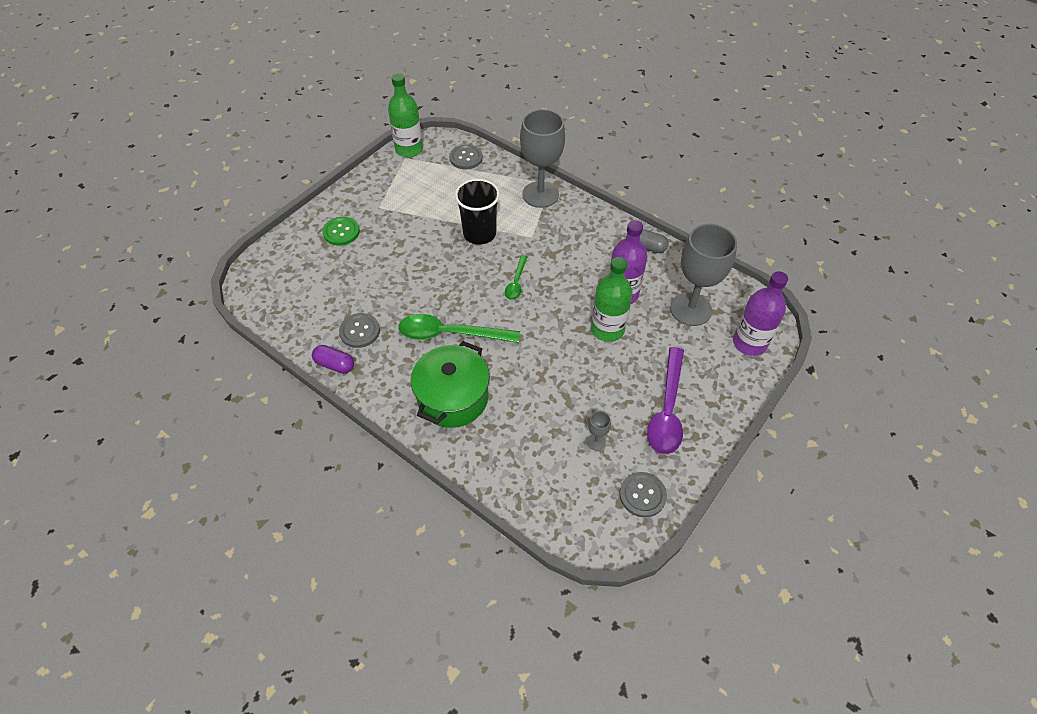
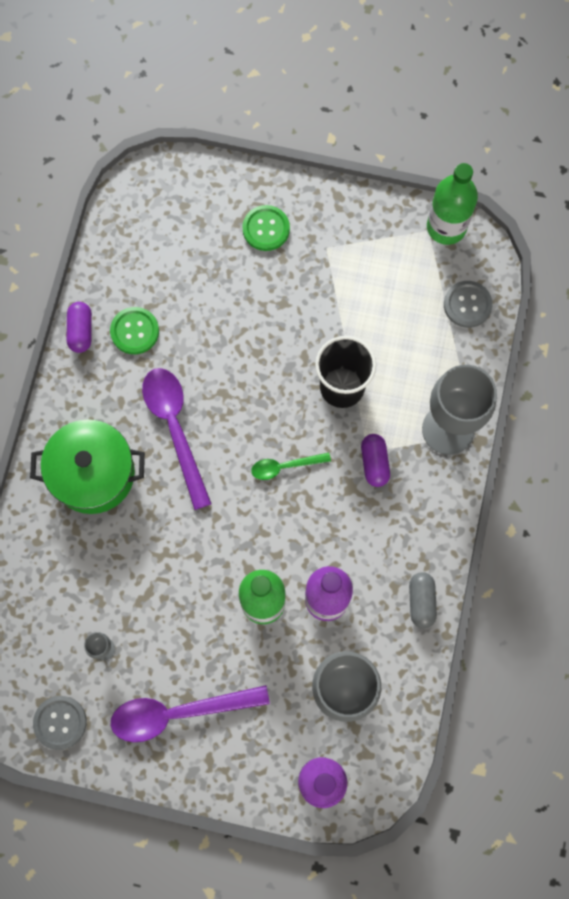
camera: 65 degrees right, 20 degrees up
grey button [339,313,380,348] -> green button [110,307,159,354]
green spoon [398,314,520,343] -> purple spoon [142,368,212,510]
none -> purple capsule [361,434,390,487]

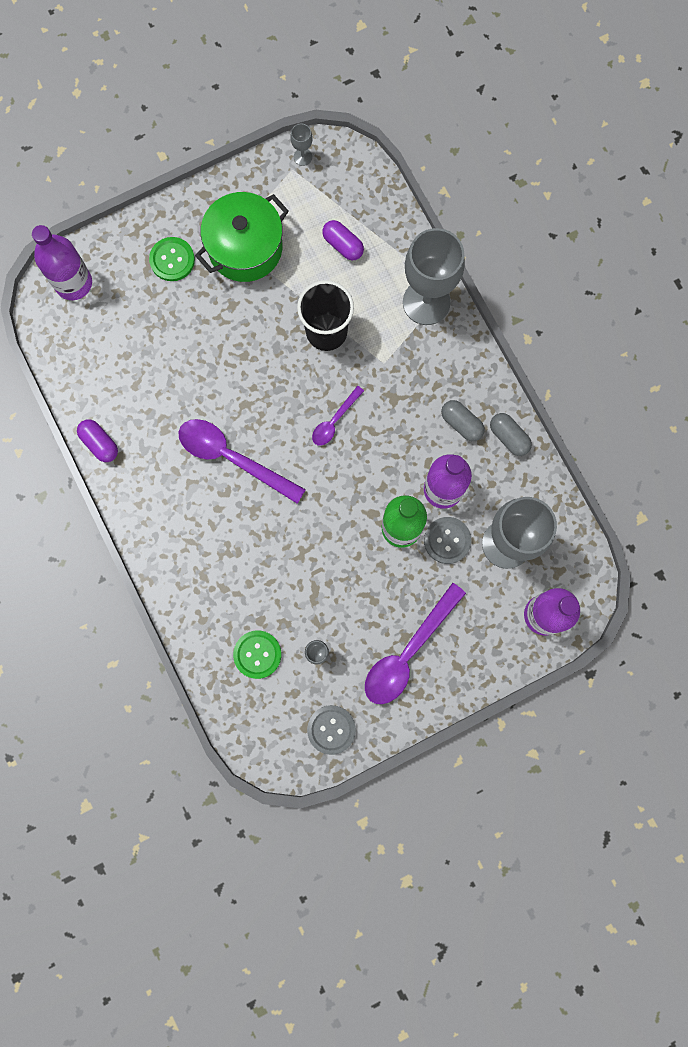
camera: 40 degrees left, 5 degrees up
green pot [30,420,145,514] -> green pot moved to [195,192,289,282]
green button [110,307,159,354] -> green button moved to [233,630,281,679]
green spoon [251,453,331,480] -> purple spoon [312,386,364,446]
purple capsule [361,434,390,487] -> purple capsule moved to [322,220,364,261]
green bottle [427,163,478,245] -> grey goblet [290,123,313,166]
grey button [444,281,493,328] -> grey button moved to [424,517,471,564]
none -> purple bottle [32,225,92,300]
none -> grey capsule [441,400,485,441]

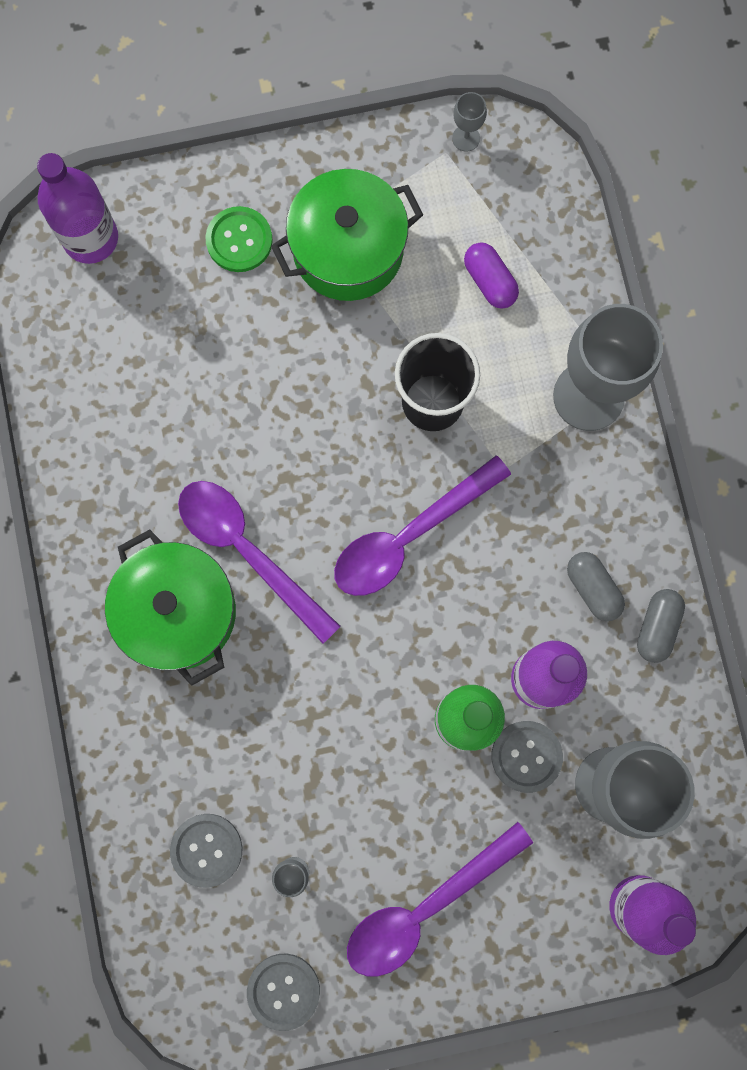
camera: 15 degrees right, 0 degrees up
purple capsule [77,419,118,462] -> none
green button [233,630,281,679] -> grey button [170,814,242,888]
purple spoon [312,386,364,446] -> purple spoon [334,455,511,596], size x1.87
grey capsule [490,413,532,456] -> grey capsule turned 45 degrees clockwise [637,589,685,663]
none -> green pot [105,529,236,686]

